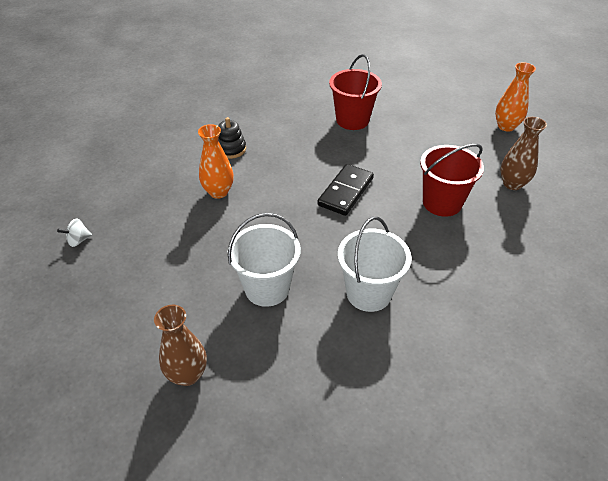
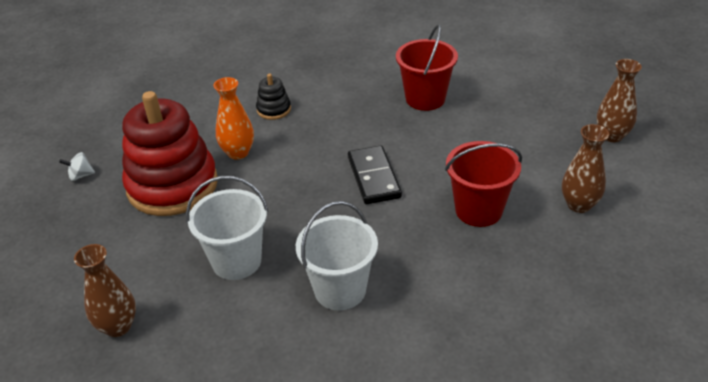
camera: 20 degrees right, 5 degrees down
black domino [317,164,374,216] -> black domino turned 60 degrees counterclockwise [348,145,402,204]
orange vase [495,62,536,132] -> brown vase [597,59,642,142]
none -> red stacking toy [122,91,218,216]

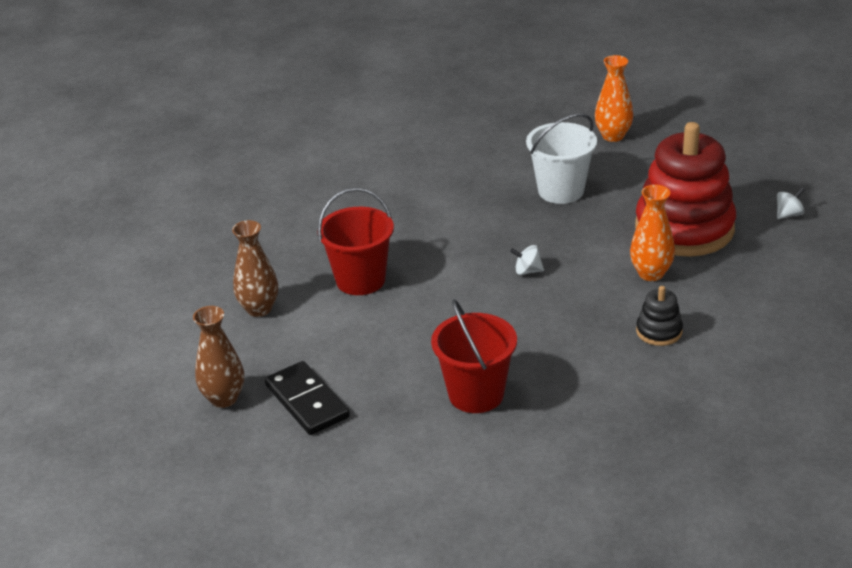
camera: 160 degrees right, 5 degrees down
brown vase [74,244,136,337] -> orange vase [595,55,633,142]
white bucket [296,201,378,311] -> none
black domino [348,145,402,204] -> black domino moved to [265,361,350,435]
none -> white spinning top [510,245,544,275]

